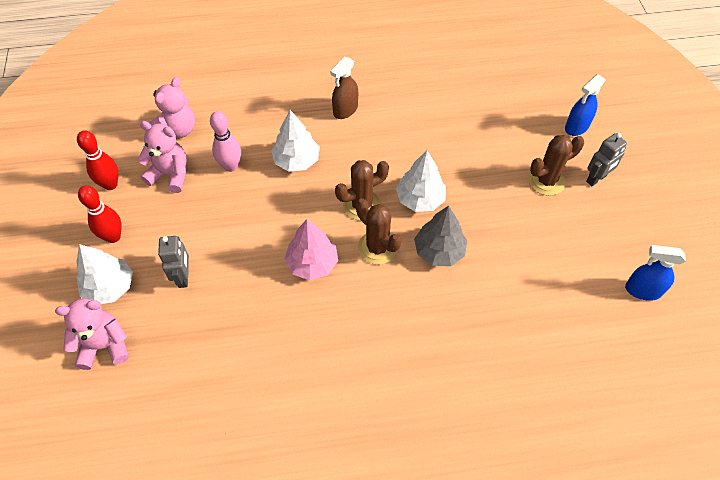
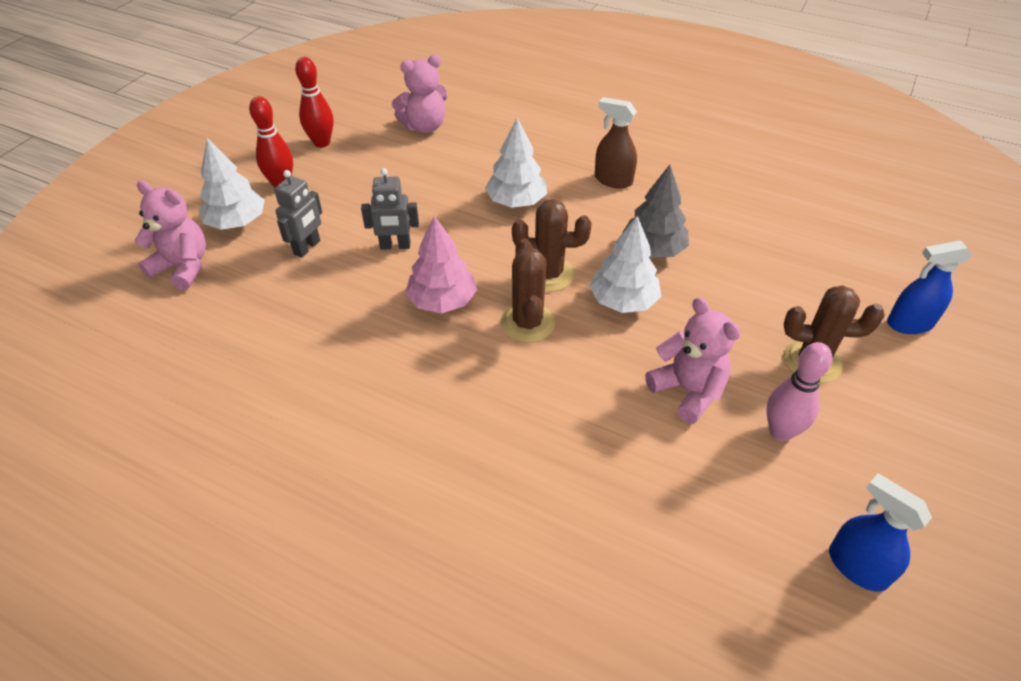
camera: 35 degrees right, 10 degrees down
pink teddy bear [137,121,187,193] -> pink teddy bear moved to [645,297,741,424]
pink bowling pin [210,111,241,172] -> pink bowling pin moved to [767,342,832,441]
brown spray bottle [330,57,358,119] -> brown spray bottle turned 45 degrees clockwise [595,97,637,189]
grey tree [414,206,467,266] -> grey tree moved to [622,165,689,258]
grey robot [586,133,627,186] -> grey robot moved to [361,168,419,250]

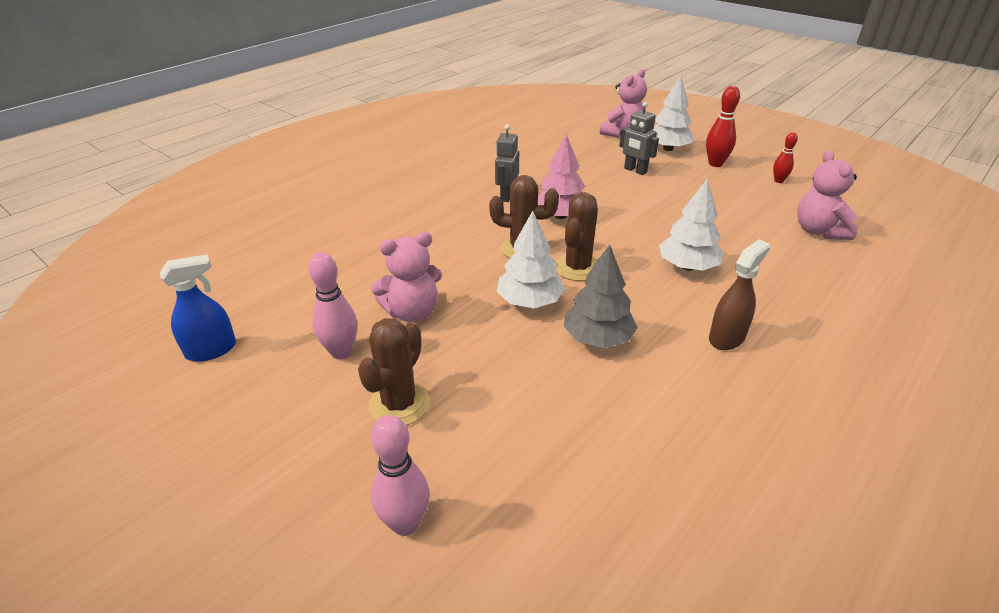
camera: 105 degrees right, 10 degrees down
red bowling pin [295,57,334,148] -> red bowling pin [773,132,798,183], size x0.62
grey robot [361,168,419,250] -> grey robot moved to [495,124,519,202]
blue spray bottle [887,240,972,334] -> pink bowling pin [371,415,430,536]

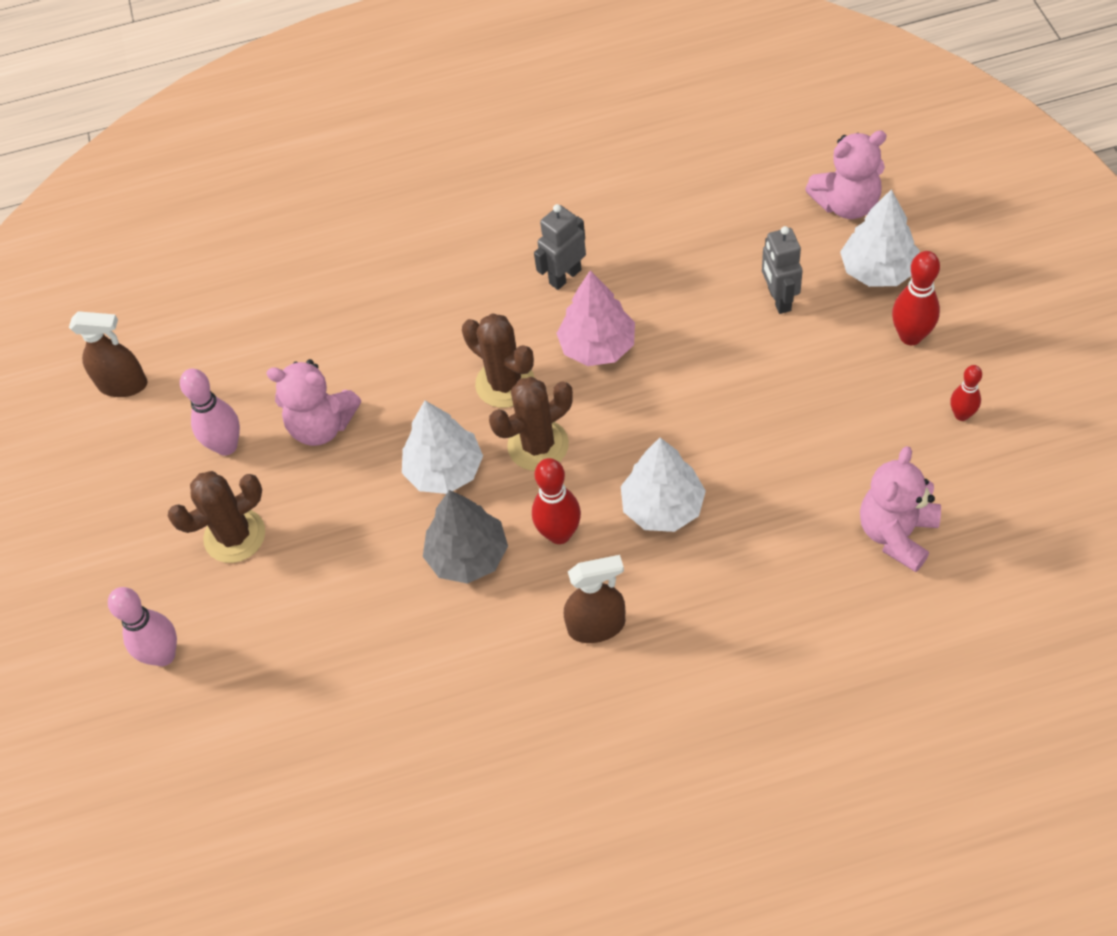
camera: 40 degrees right, 20 degrees up
blue spray bottle [160,254,236,362] -> brown spray bottle [69,311,147,397]
none -> red bowling pin [532,458,581,544]

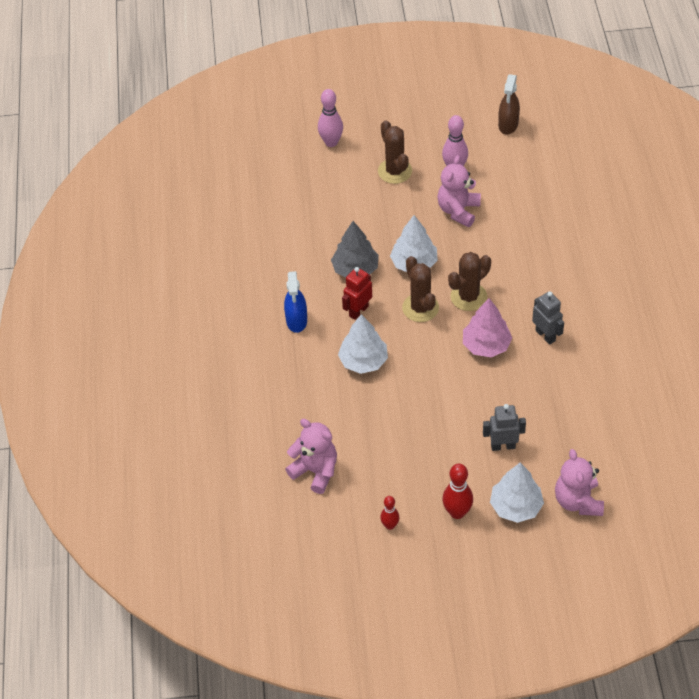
camera: 95 degrees right, 5 degrees down
red bowling pin [532,458,581,544] -> red robot [342,267,372,320]
brown spray bottle [564,555,625,643] -> blue spray bottle [284,271,307,333]

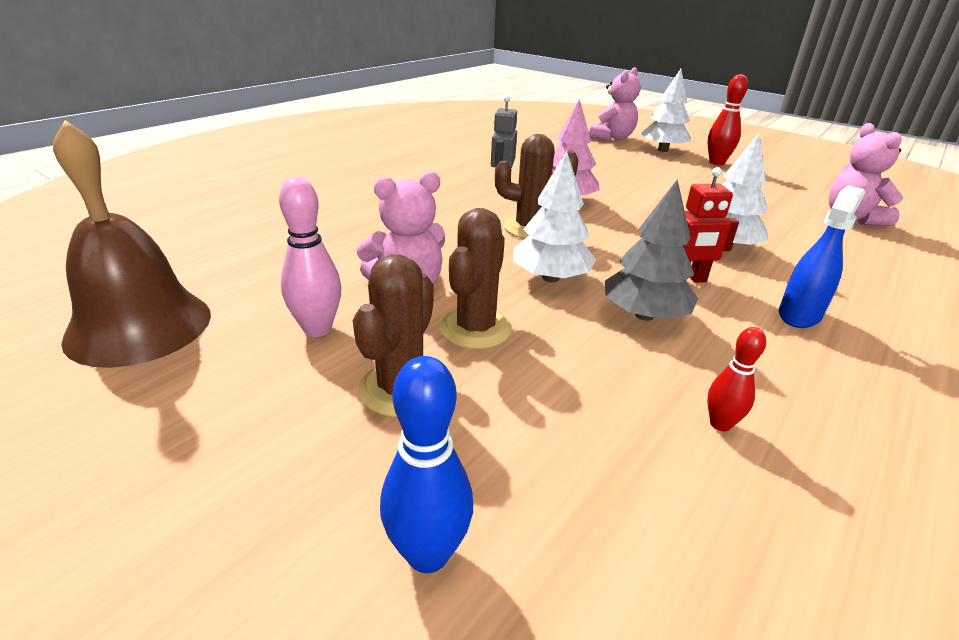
camera: 140 degrees left, 20 degrees down
pink bowling pin [318,89,343,147] -> blue bowling pin [380,356,473,573]
red bowling pin [380,496,399,530] -> red bowling pin moved to [707,327,766,431]
brown cactus [402,256,439,322] -> brown cactus moved to [440,208,512,349]
grey robot [483,404,526,451] -> none
brown spray bottle [498,74,520,135] -> brown bell [53,120,211,368]

